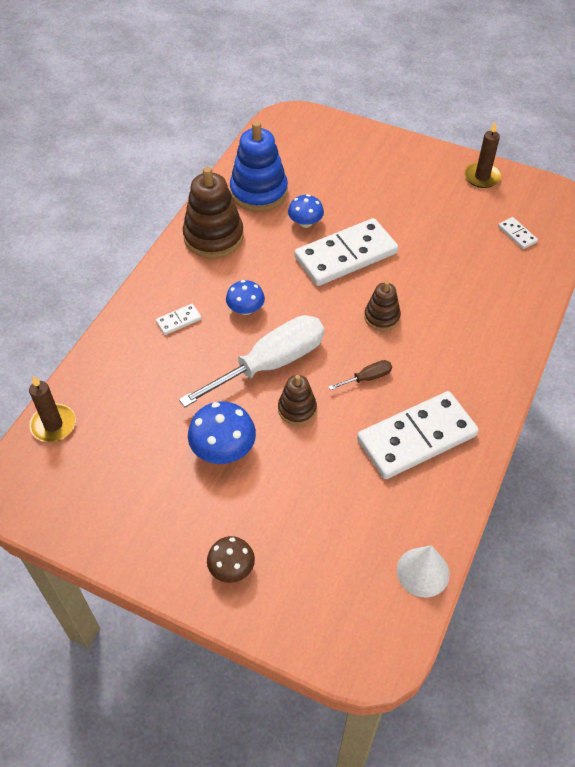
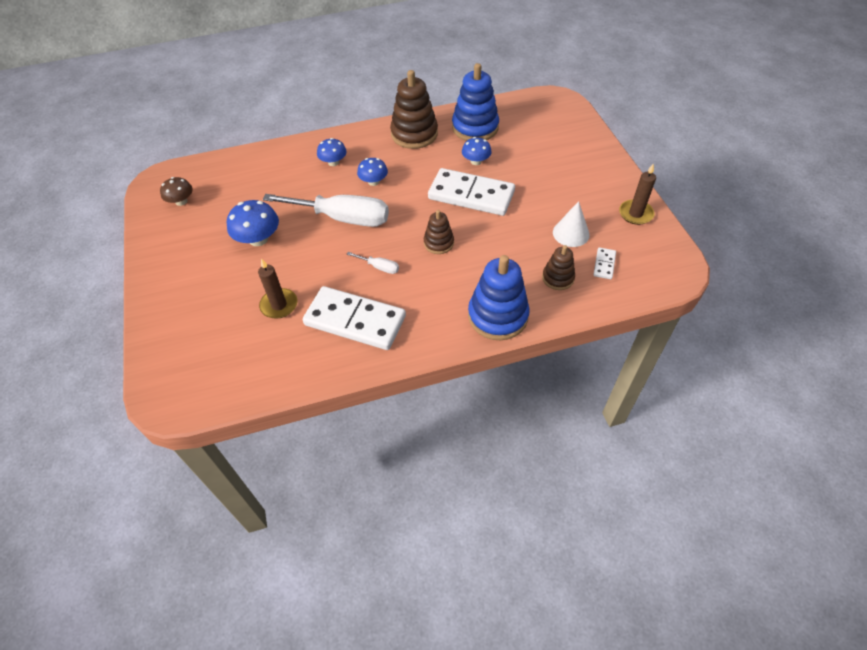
camera: 50 degrees right, 0 degrees up
brown candle [29,376,76,442] -> brown candle moved to [258,258,297,319]
white domino [156,304,202,335] -> blue mushroom [317,138,347,166]
brown mushroom [207,536,255,583] -> brown mushroom moved to [160,177,193,206]
brown stacking toy [278,375,317,425] -> brown stacking toy moved to [542,245,575,290]
brown screwdriver [329,360,392,390] -> white screwdriver [347,252,399,274]
white cone [397,545,450,597] -> white cone moved to [553,201,590,247]
none -> blue stacking toy [468,255,530,340]

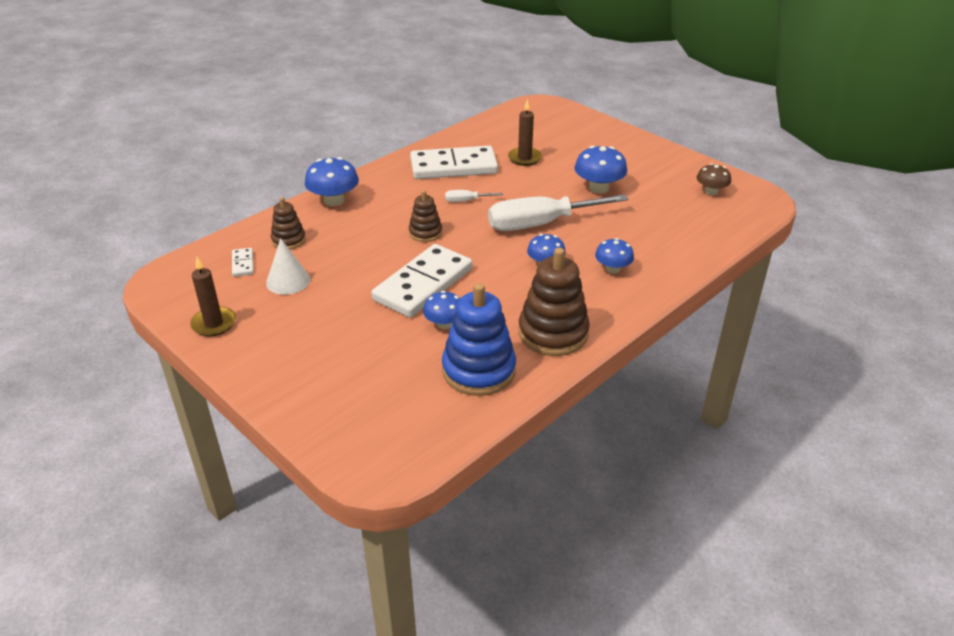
camera: 150 degrees right, 15 degrees down
white domino [428,168,515,216] -> white domino turned 45 degrees counterclockwise [371,244,472,318]
blue stacking toy [468,255,530,340] -> blue mushroom [305,157,359,206]

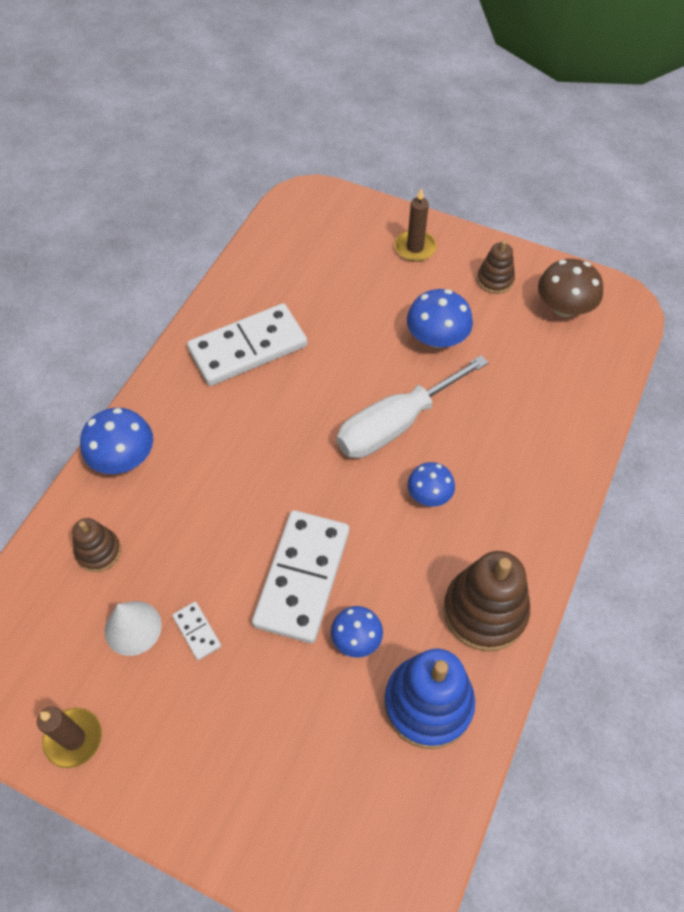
camera: 20 degrees left, 20 degrees up
white domino [232,248,254,277] -> white domino moved to [172,602,221,660]
brown stacking toy [409,190,442,242] -> brown stacking toy moved to [477,240,515,294]
white screwdriver [445,190,503,202] -> none
brown candle [508,99,542,166] -> brown candle moved to [394,187,437,262]
blue mushroom [595,238,634,274] -> none
brown mushroom [697,163,731,195] -> brown mushroom [538,259,603,317], size x1.54

